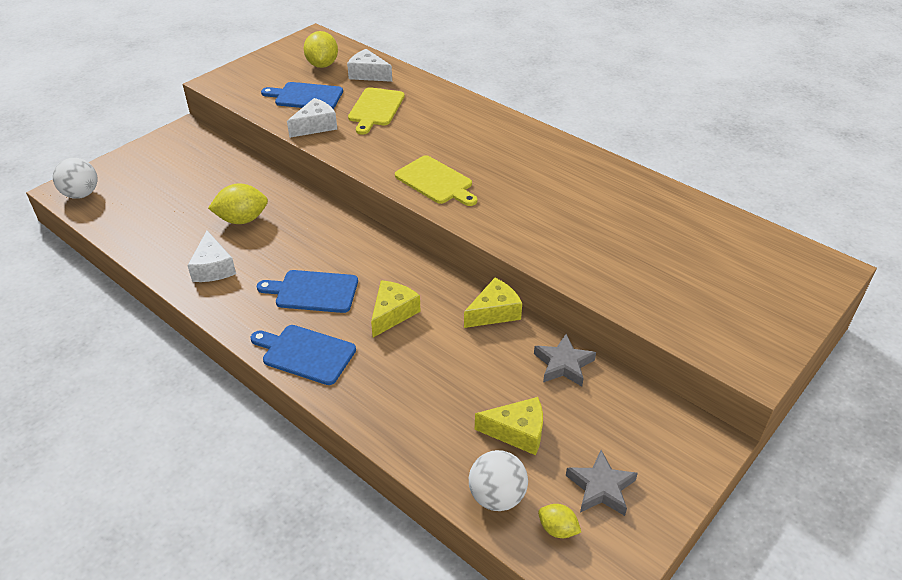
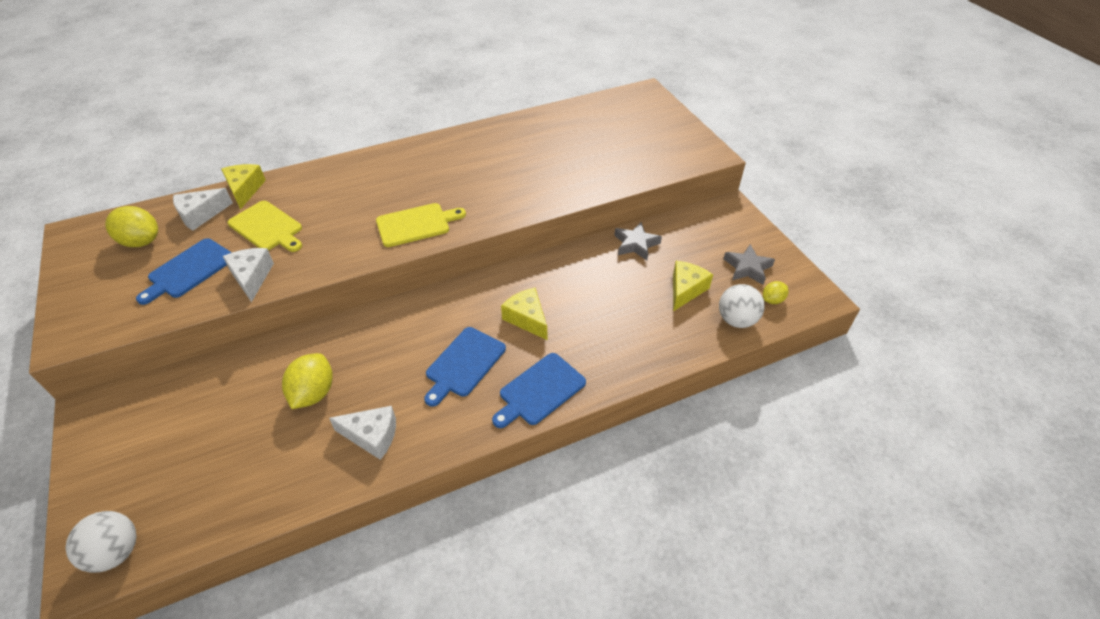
camera: 65 degrees left, 5 degrees up
yellow cheese [464,278,522,328] -> yellow cheese moved to [221,164,266,210]

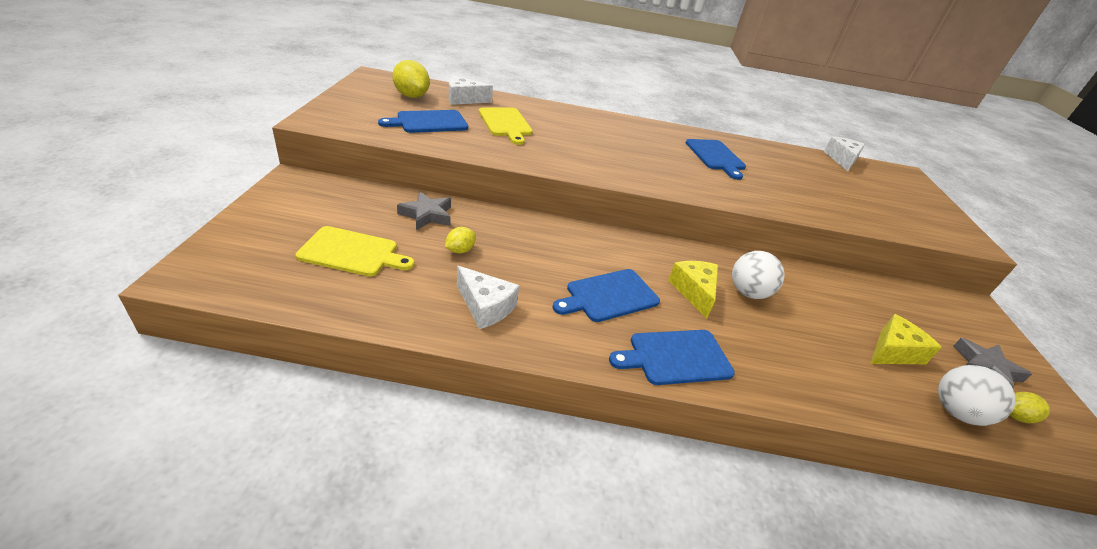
camera: 25 degrees right, 10 degrees down
white ball [66,511,136,573] -> white ball moved to [732,251,784,299]
yellow cheese [221,164,266,210] -> none
white cheese [223,248,274,302] -> white cheese moved to [824,136,865,171]
yellow lemon [282,353,333,409] -> yellow lemon [445,227,476,253], size x0.56
yellow cutting board [376,203,466,247] -> yellow cutting board moved to [296,226,415,276]
grey star [615,222,662,260] -> grey star moved to [397,192,451,230]
none -> blue cutting board [686,139,746,180]

